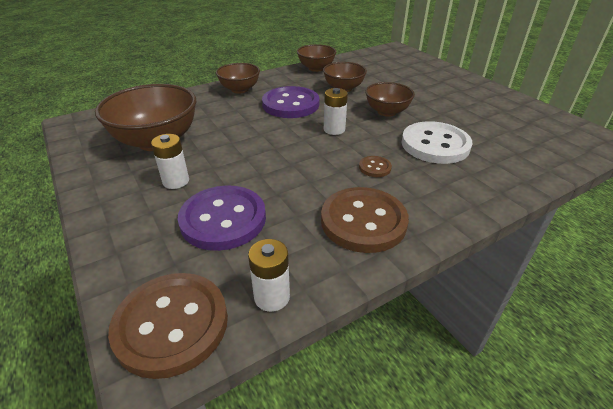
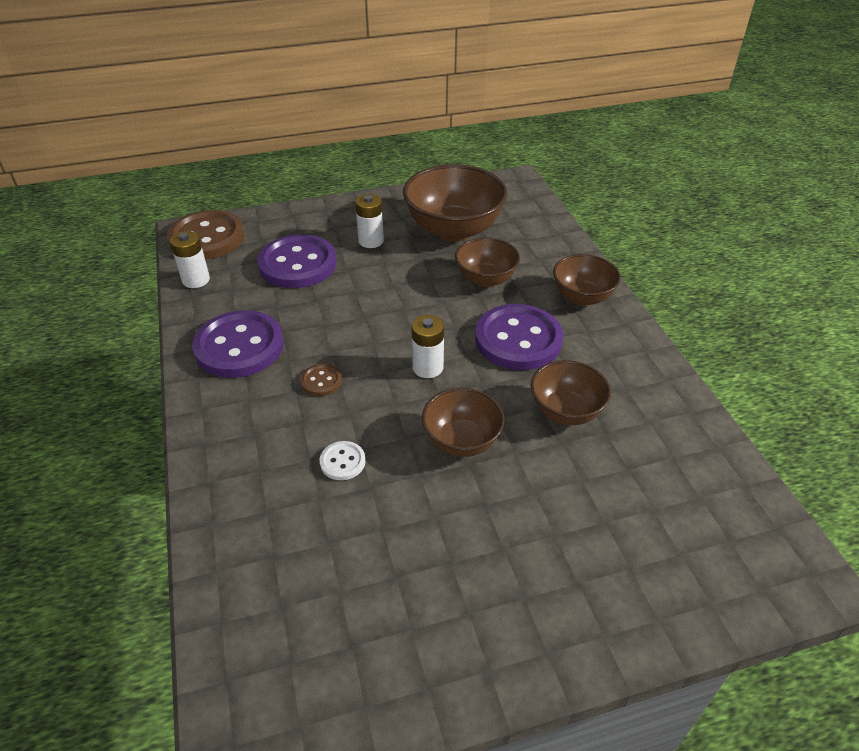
camera: 105 degrees right, 5 degrees up
brown bowl [297,44,336,72] -> brown bowl moved to [455,237,520,287]
brown button [321,187,409,253] -> purple button [192,310,284,378]
white button [401,121,472,164] -> white button [320,441,366,480], size x0.44

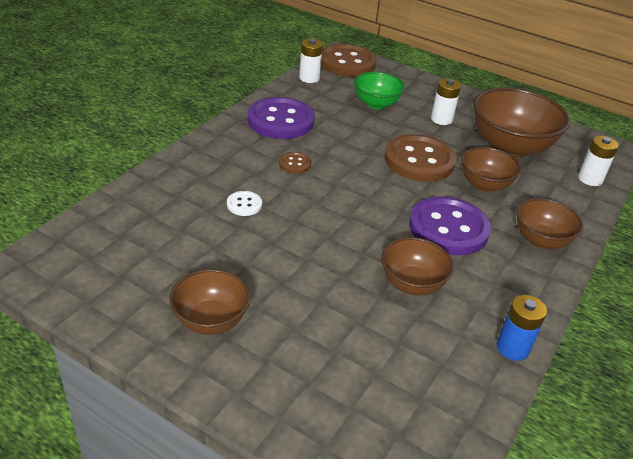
camera: 45 degrees right, 5 degrees down
purple button [257,234,336,288] -> green bowl [354,72,405,109]
white battery [412,315,444,378] -> white battery moved to [578,136,619,186]
brown bowl [422,388,505,457] -> brown bowl moved to [169,269,250,335]
none -> brown button [385,134,456,182]
none -> blue battery [497,295,547,361]

